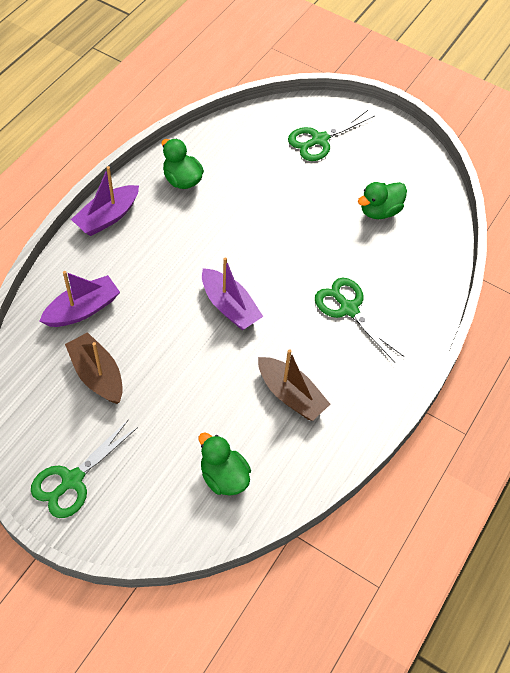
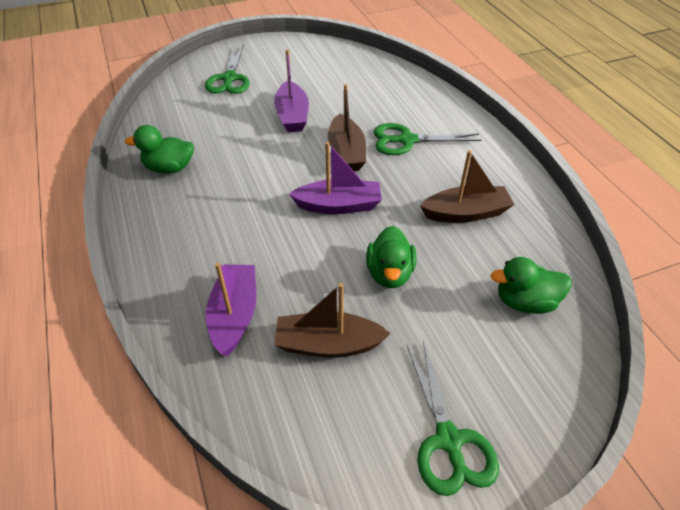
camera: 50 degrees left, 10 degrees down
purple boat [71,166,139,236] -> purple boat moved to [274,49,309,132]
green duck [358,182,407,219] -> green duck moved to [366,226,416,288]
none -> brown boat [328,84,366,171]

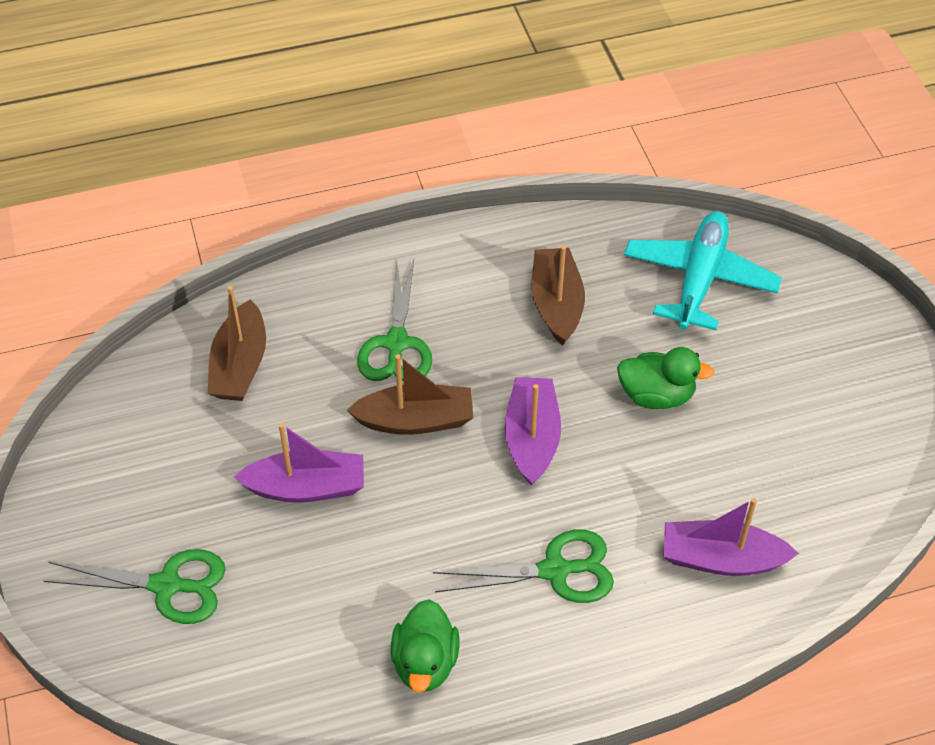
camera: 85 degrees left, 5 degrees up
brown boat [274,283,390,358] -> brown boat moved to [208,286,266,401]
green scissors [406,341,499,496] -> green scissors moved to [433,530,614,603]
green duck [491,257,571,314] -> turquoise plane [624,211,782,330]

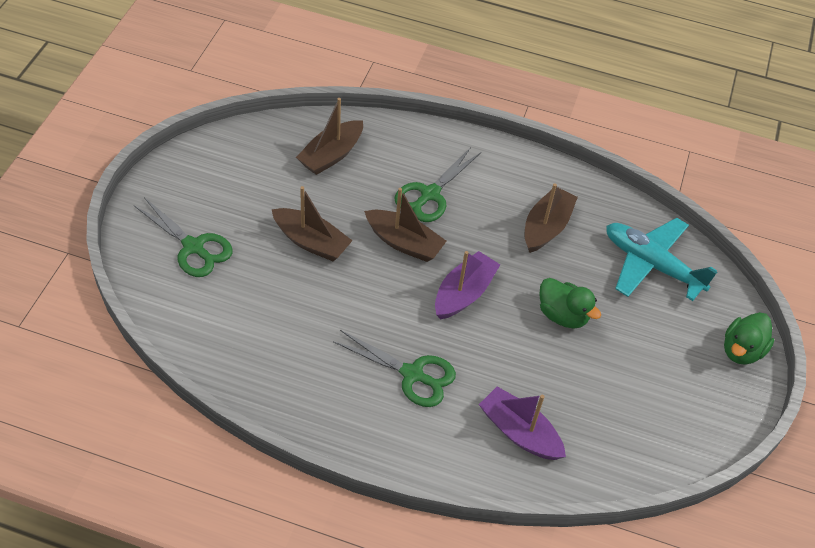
camera: 30 degrees right, 0 degrees up
purple boat [234,423,364,503] -> brown boat [272,186,352,261]
green duck [391,599,459,693] -> green duck moved to [724,312,774,365]
turquoise plane [624,211,782,330] -> turquoise plane turned 105 degrees counterclockwise [606,218,717,301]

